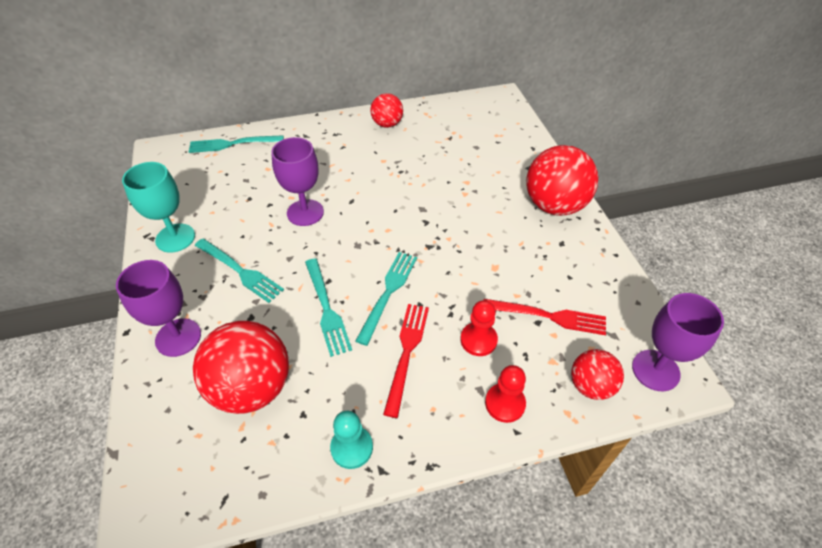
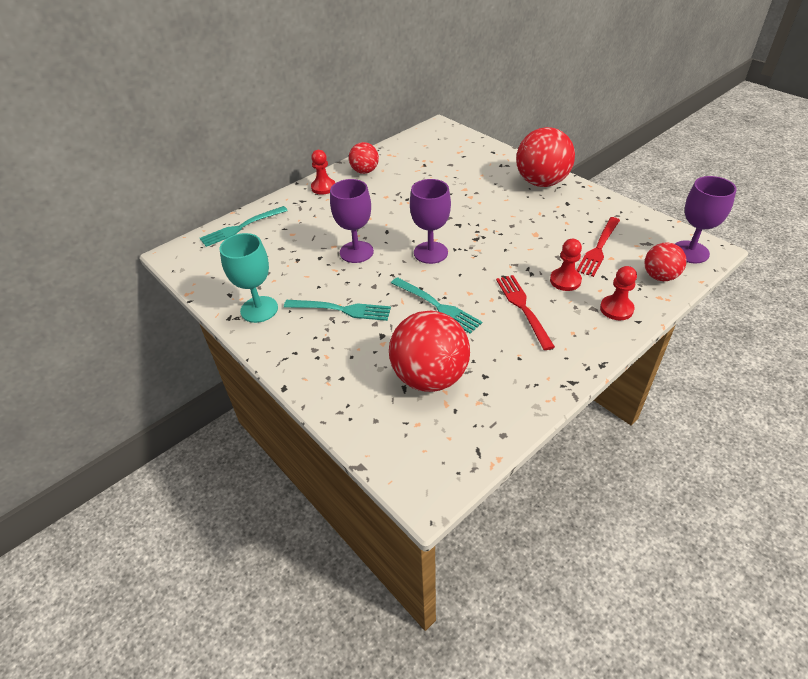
camera: 25 degrees left, 5 degrees down
purple goblet [116,260,201,357] -> purple goblet moved to [410,179,451,264]
turquoise pawn [330,411,373,469] -> none
turquoise fork [356,252,417,346] -> none
red fork [484,299,606,335] -> red fork turned 135 degrees clockwise [576,217,620,277]
none -> red pawn [311,150,335,195]

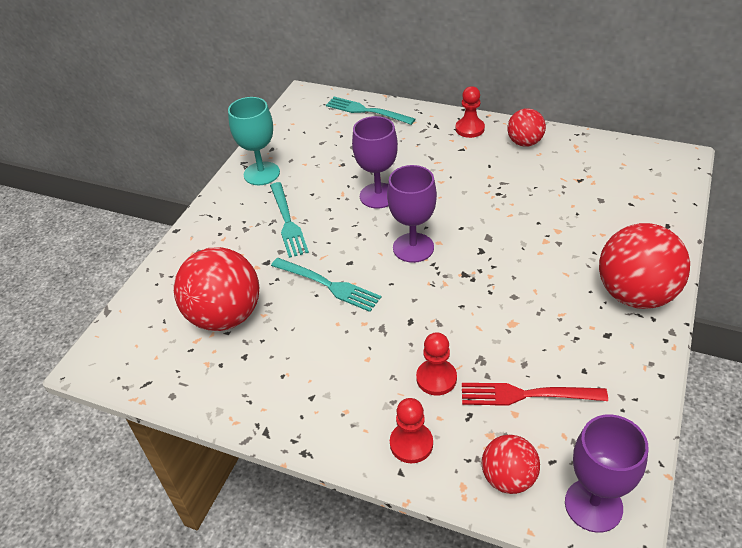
camera: 65 degrees right, 0 degrees up
turquoise fork [391,277,482,334] -> turquoise fork turned 75 degrees counterclockwise [271,258,381,312]
red fork [496,275,555,350] -> none

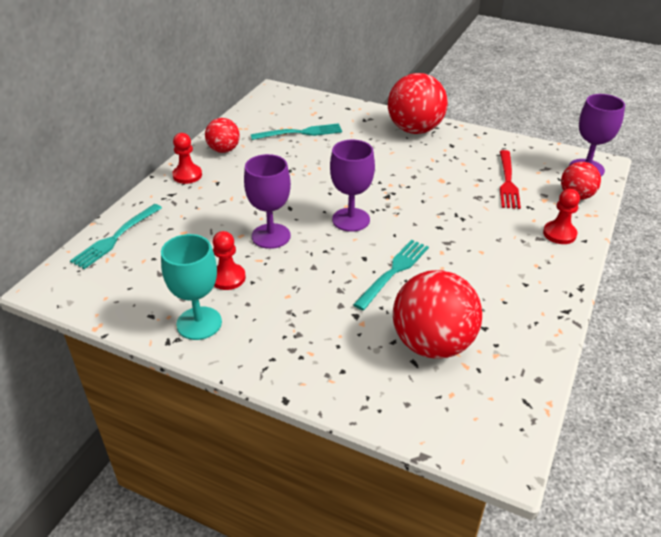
camera: 90 degrees left, 5 degrees down
turquoise fork [270,182,309,258] -> turquoise fork moved to [251,123,342,140]
red pawn [416,332,457,396] -> red pawn moved to [213,231,246,290]

